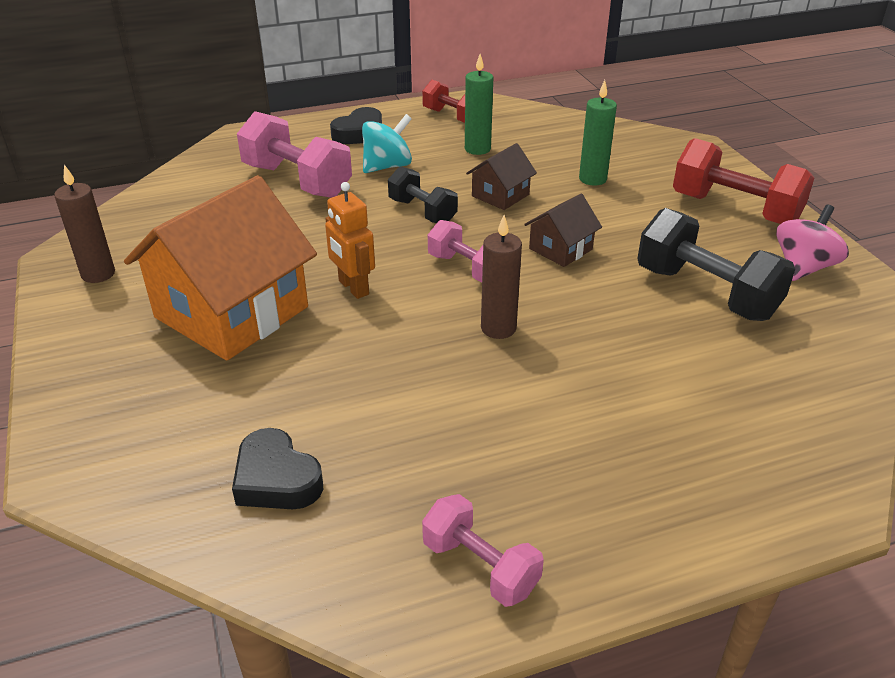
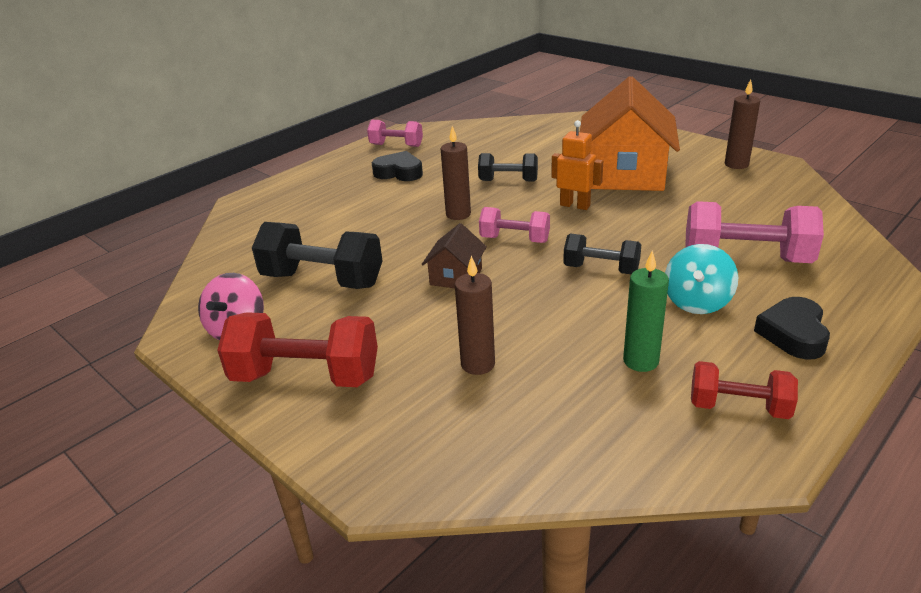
camera: 155 degrees right, 5 degrees down
black heart [232,428,323,509] -> black heart moved to [372,151,423,181]
brown house [466,143,537,210] -> none
green candle [579,80,617,186] -> brown candle [455,256,495,375]
none -> black dumbbell [478,153,538,181]

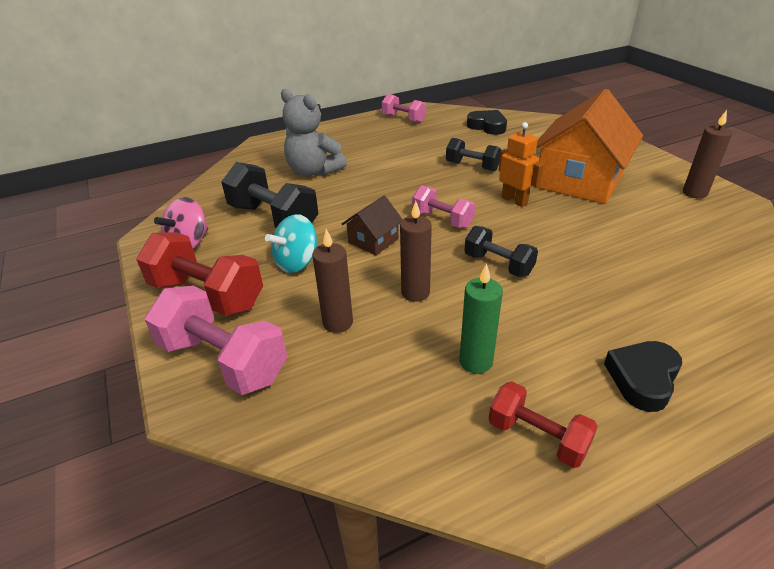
camera: 20 degrees right, 5 degrees up
black heart [372,151,423,181] -> black heart moved to [467,110,507,135]
brown candle [441,126,471,220] -> brown candle moved to [400,201,432,302]
turquoise spinning top [665,244,738,314] -> turquoise spinning top moved to [265,214,318,273]
pink dumbbell [685,201,824,263] -> pink dumbbell moved to [145,286,287,395]
none -> grey teddy bear [281,89,347,177]

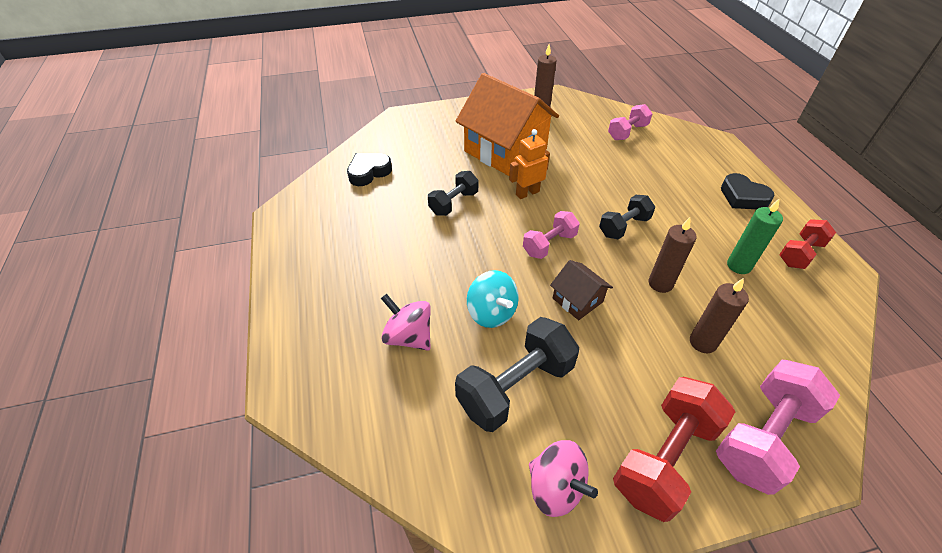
camera: 80 degrees left, 10 degrees up
turquoise spinning top [265,214,318,273] -> turquoise spinning top moved to [467,270,519,328]
grey teddy bear [281,89,347,177] -> pink spinning top [381,294,431,351]
pink dumbbell [382,94,426,123] -> pink dumbbell moved to [608,104,653,140]

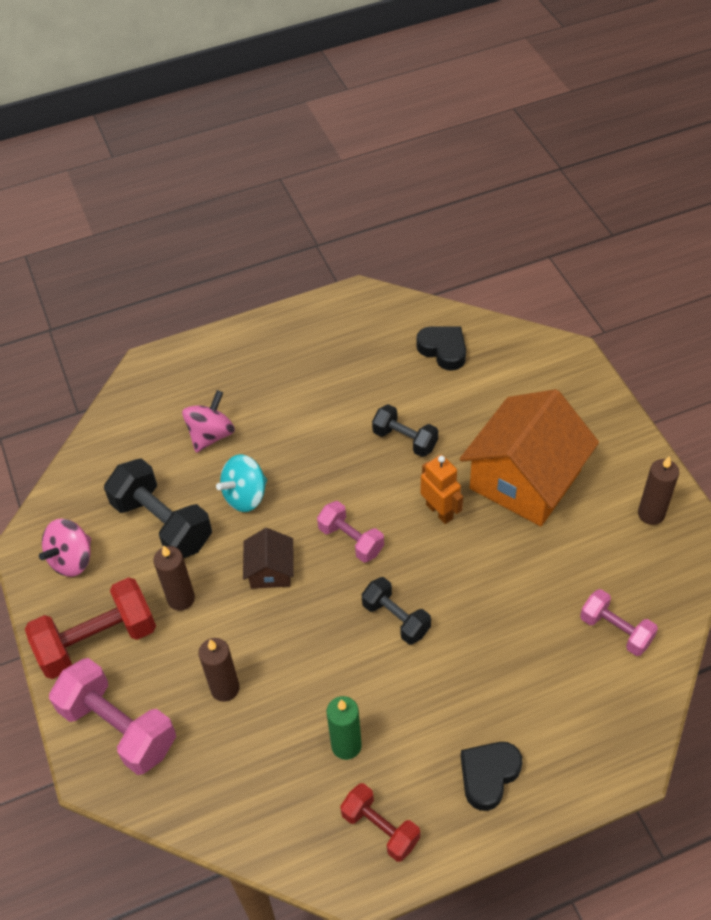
camera: 85 degrees right, 5 degrees up
brown house [550,260,613,320] -> brown house turned 45 degrees counterclockwise [243,528,294,589]
red dumbbell [613,377,736,522] -> red dumbbell turned 60 degrees counterclockwise [25,577,156,679]
brown candle [649,217,697,293] -> brown candle moved to [153,545,195,611]

